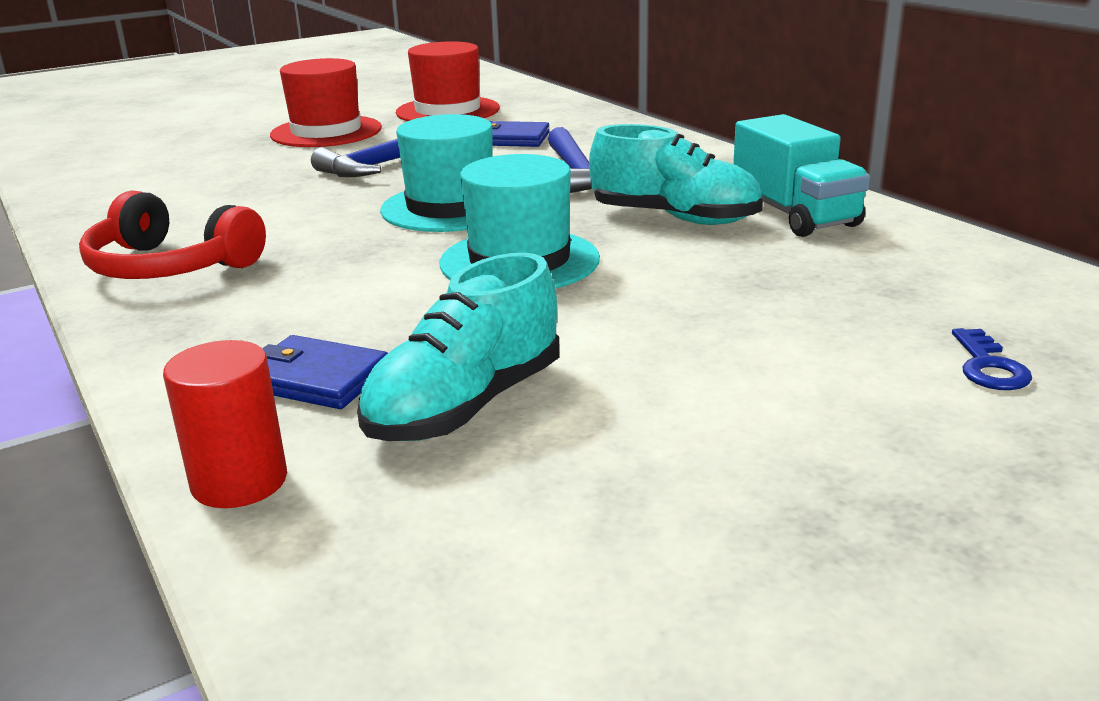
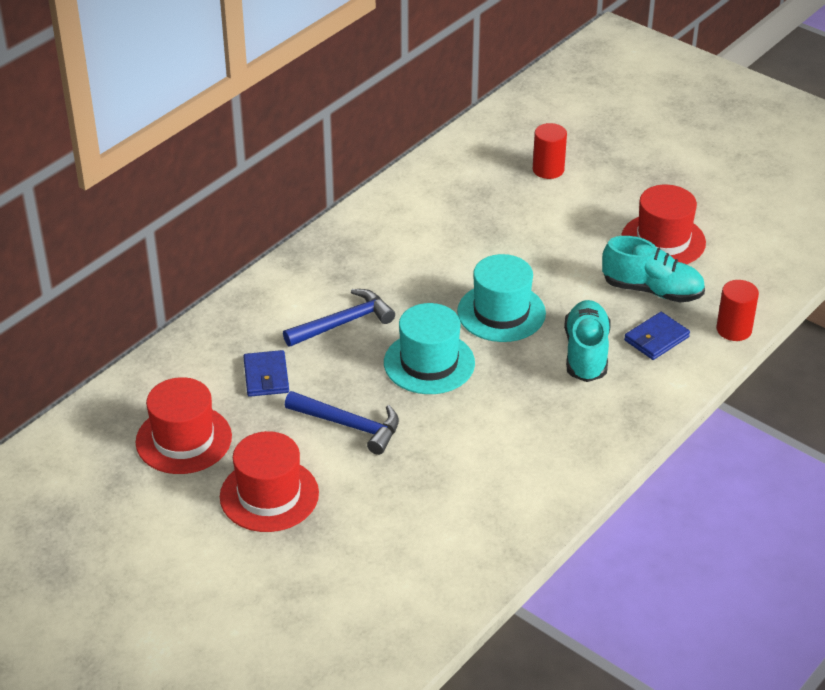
camera: 110 degrees left, 15 degrees up
red headphones [79,190,266,279] -> none
blue wallet [262,335,388,409] -> blue wallet turned 45 degrees clockwise [624,312,690,360]
turquoise shoe [589,124,763,225] -> turquoise shoe moved to [564,300,611,382]
turquoise truck [733,114,870,237] -> none
blue key [952,328,1032,390] -> red cylinder [533,123,567,179]
none -> red hat [621,185,706,264]

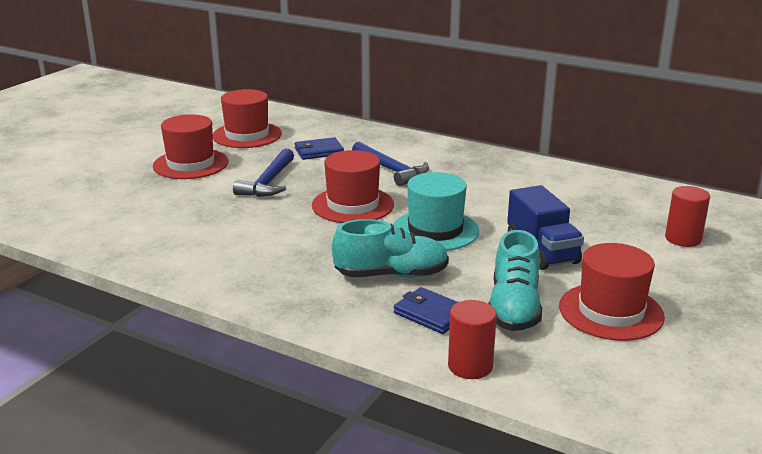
camera: 80 degrees right, 15 degrees down
turquoise hat [384,303,475,394] -> red hat [312,150,394,223]
none -> blue truck [507,185,584,270]

